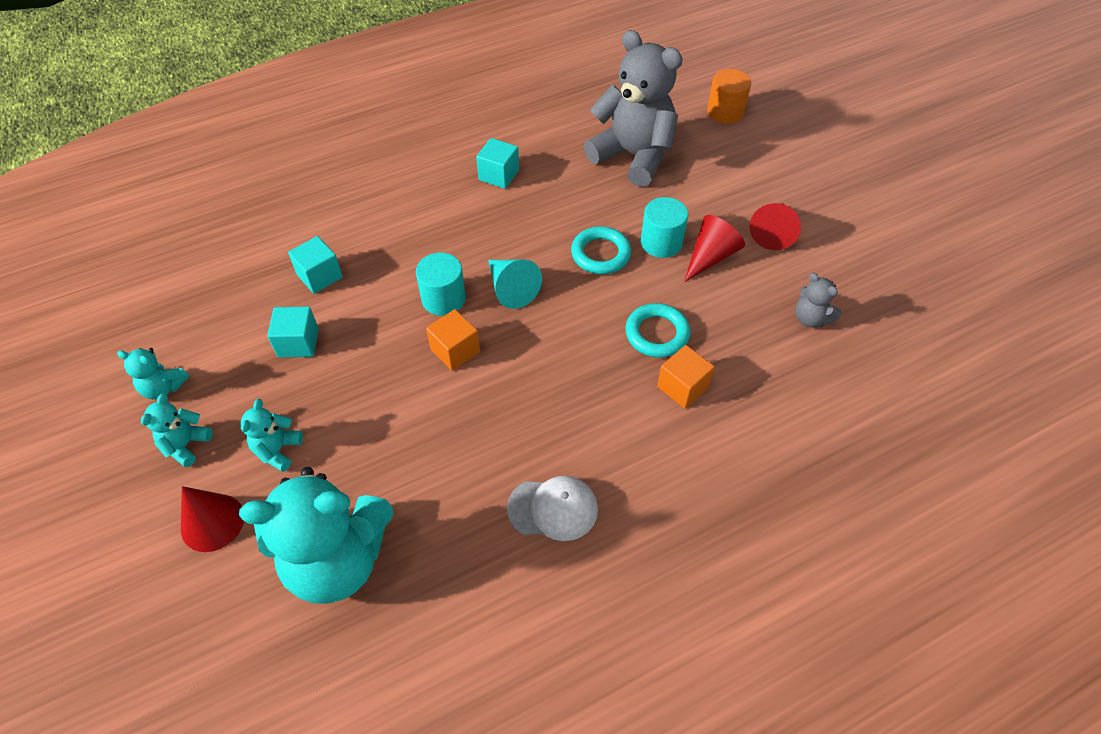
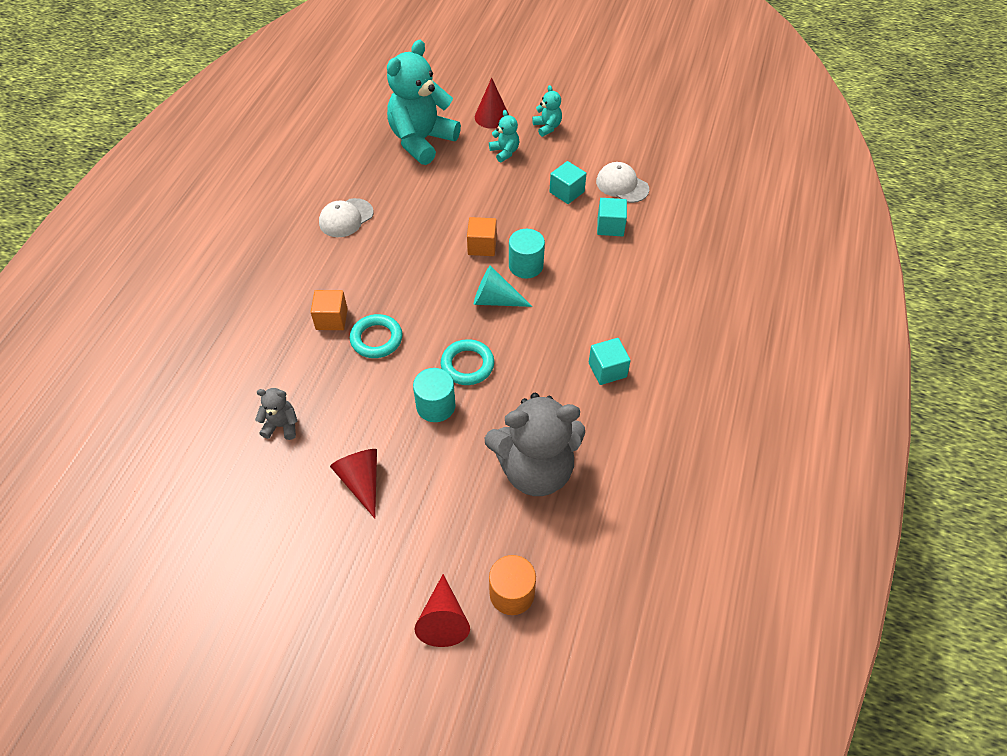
camera: 135 degrees right, 0 degrees up
turquoise teddy bear [117,348,190,400] -> none
red cone [684,215,745,282] -> red cone moved to [415,574,470,647]
none -> white cap [596,162,649,203]

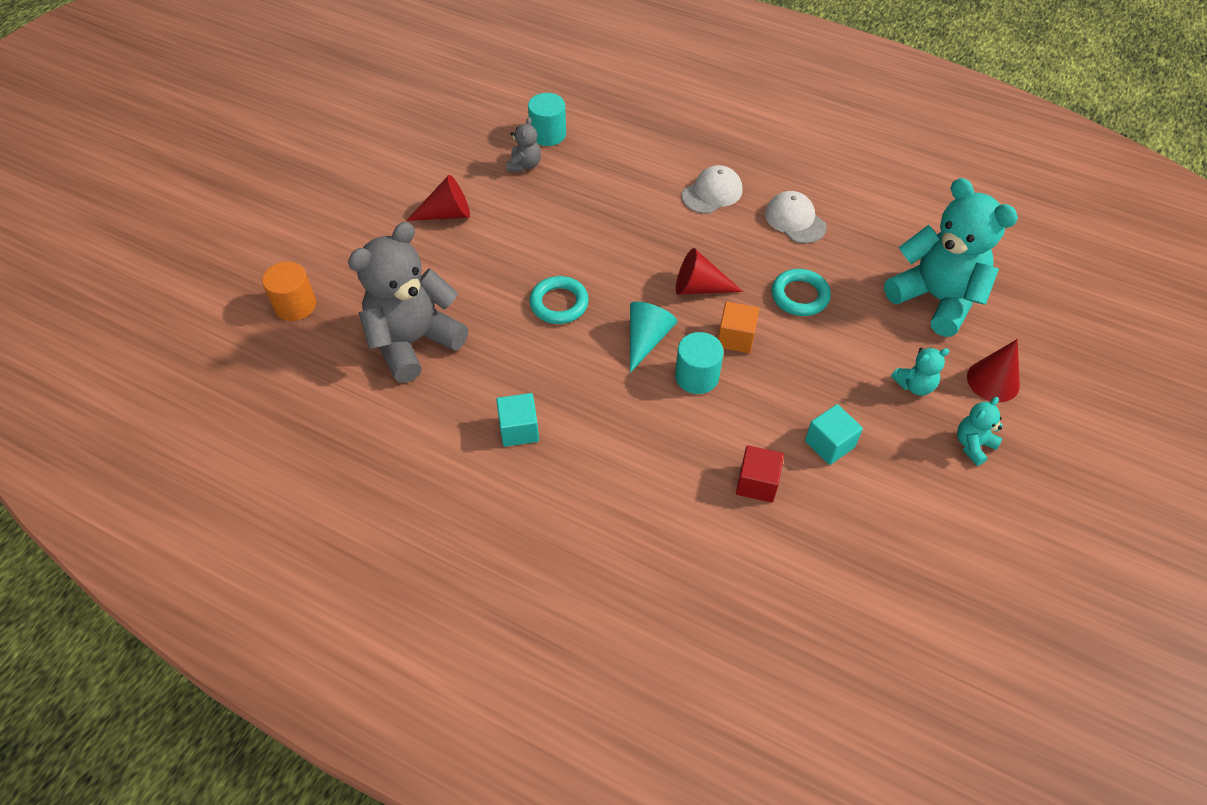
camera: 100 degrees right, 0 degrees up
orange cube [311,290,348,330] -> none
turquoise ring [350,314,402,358] -> turquoise ring moved to [772,269,831,316]
turquoise cylinder [413,368,456,422] -> turquoise cylinder moved to [528,93,566,146]
red cone [415,574,470,647] -> red cone moved to [676,248,743,295]
grey teddy bear [485,393,585,496] -> grey teddy bear turned 45 degrees clockwise [348,222,468,383]
turquoise teddy bear [532,85,562,137] -> turquoise teddy bear turned 150 degrees clockwise [957,397,1003,466]
white cap [596,162,649,203] -> white cap moved to [682,165,743,214]
turquoise cube [597,198,627,236] -> red cube [736,445,784,503]

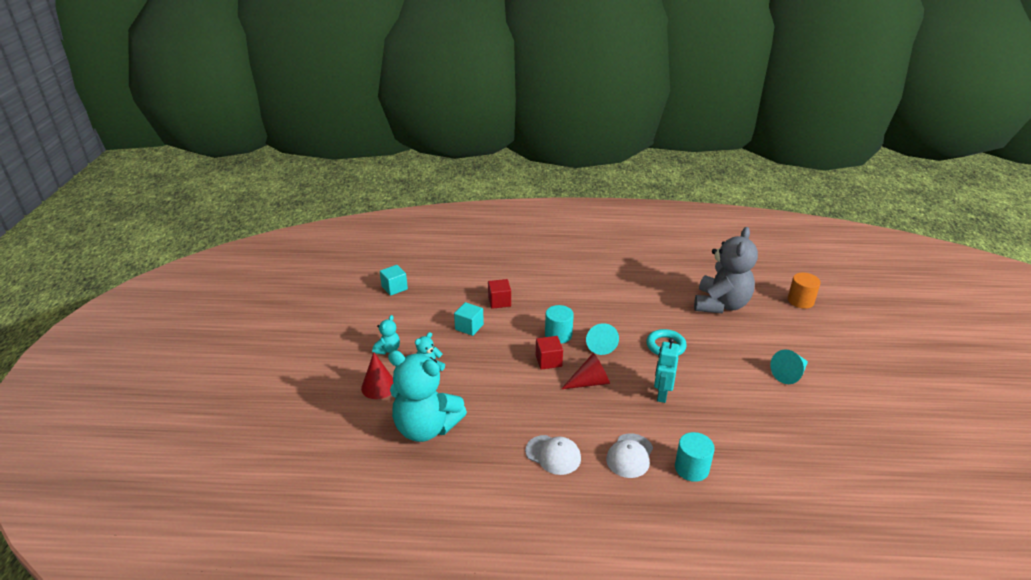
camera: 155 degrees right, 20 degrees down
red cone [406,175,470,221] -> turquoise cone [770,349,808,384]
turquoise cube [496,393,539,447] -> turquoise cube moved to [380,265,408,296]
grey teddy bear [507,117,541,172] -> none
turquoise cylinder [528,93,566,146] -> turquoise cylinder moved to [675,432,715,482]
orange cube [718,302,759,353] -> red cube [536,336,563,370]
turquoise ring [772,269,831,316] -> none
none -> turquoise robot [654,338,680,403]

